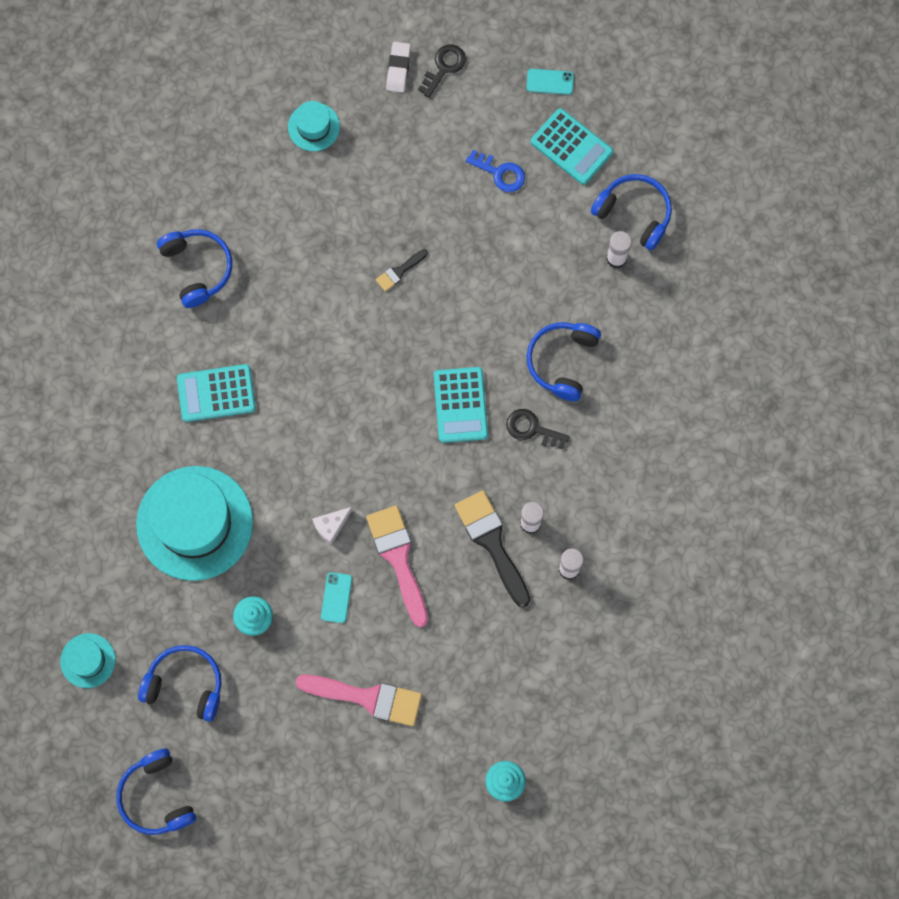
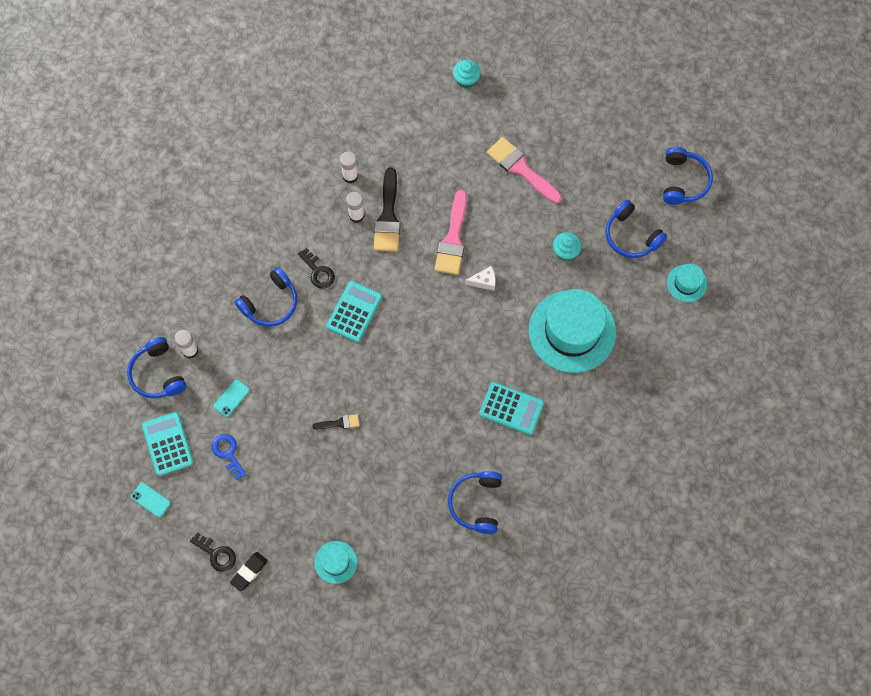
camera: 150 degrees left, 5 degrees down
turquoise phone [321,572,352,623] -> turquoise phone moved to [214,379,250,417]
white eraser [386,42,411,93] -> black eraser [230,552,268,591]
black key [418,45,466,98] -> black key turned 120 degrees counterclockwise [190,532,236,572]

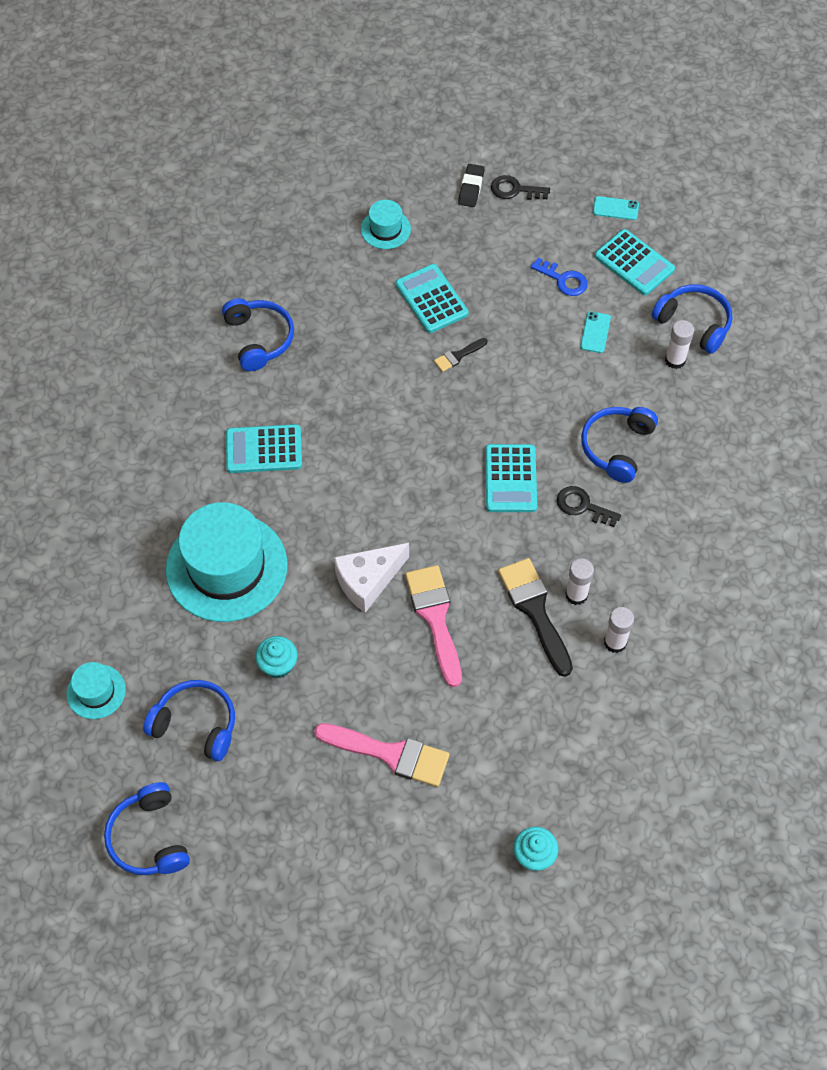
camera: 155 degrees right, 10 degrees down
white cheese [465,266,496,291] -> white cheese [334,543,409,613], size x1.77
none -> turquoise calculator [395,264,469,333]

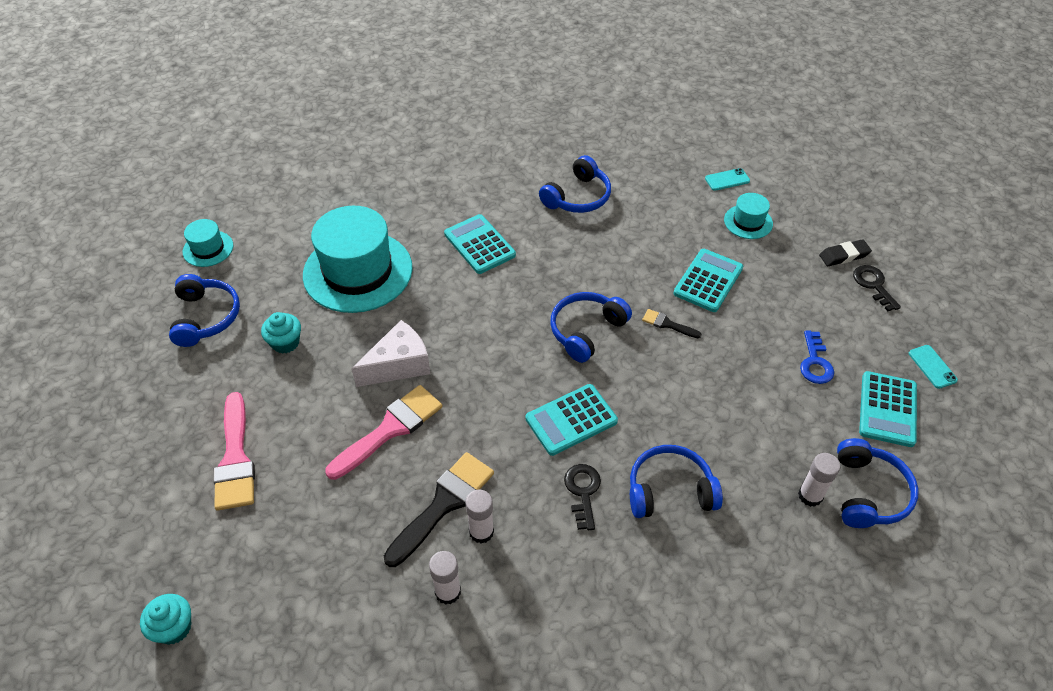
camera: 60 degrees right, 10 degrees down
blue headphones [104,782,190,875] -> blue headphones moved to [550,292,632,363]
white cheese [334,543,409,613] -> white cheese turned 120 degrees clockwise [351,320,431,387]
turquoise phone [580,311,611,353] -> turquoise phone moved to [705,168,750,191]

